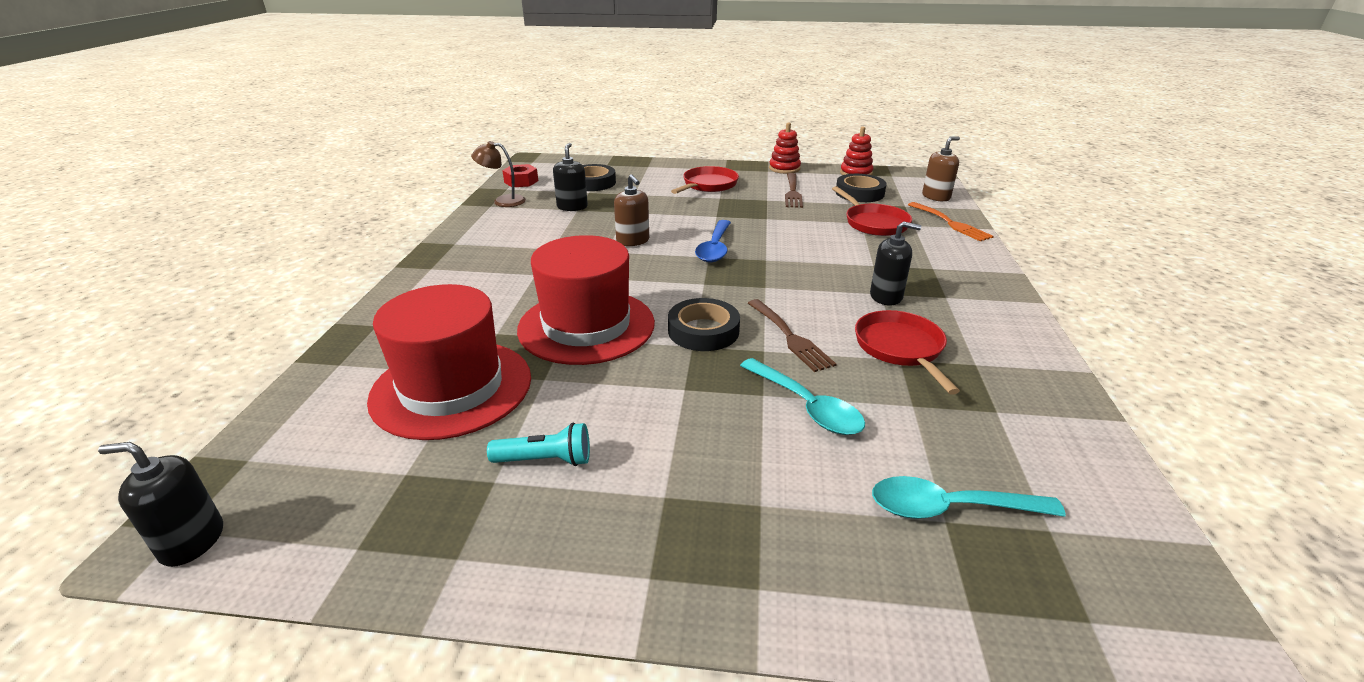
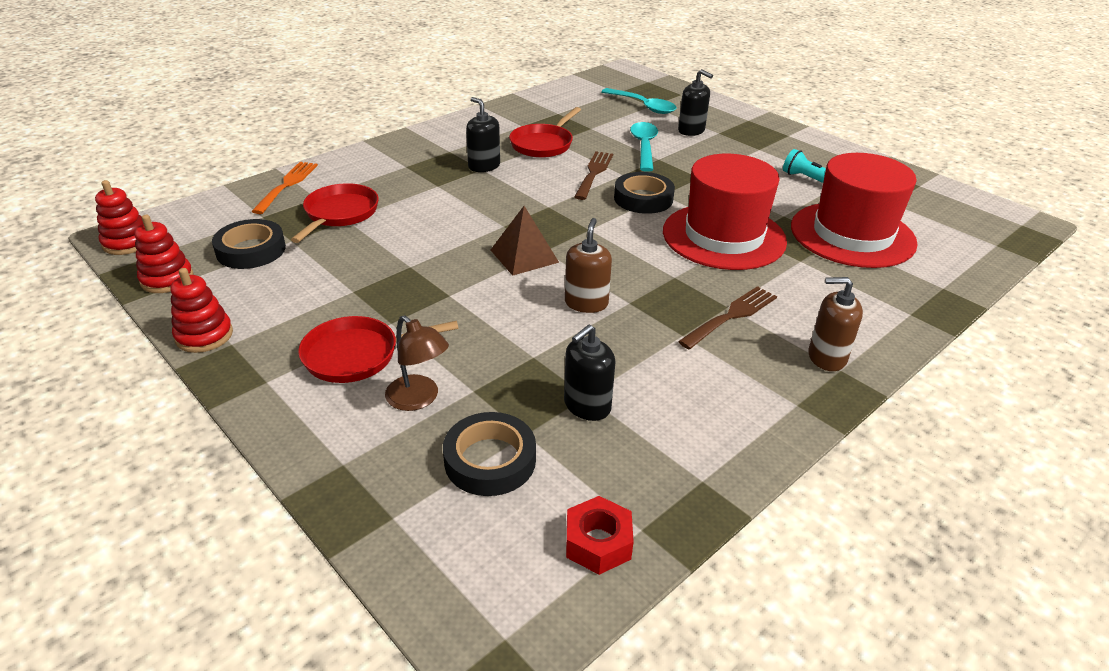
camera: 140 degrees left, 5 degrees up
black soap dispenser [98,442,223,567] -> black soap dispenser moved to [678,69,713,136]
brown lamp [471,141,526,207] -> brown lamp moved to [385,316,449,411]
blue spoon [695,220,731,262] -> brown pyramid [491,206,559,276]
brown fork [785,173,803,208] -> brown fork moved to [678,286,777,349]
brown soap dispenser [922,136,960,201] -> brown soap dispenser moved to [808,277,863,371]
none -> red stacking toy [95,180,143,255]

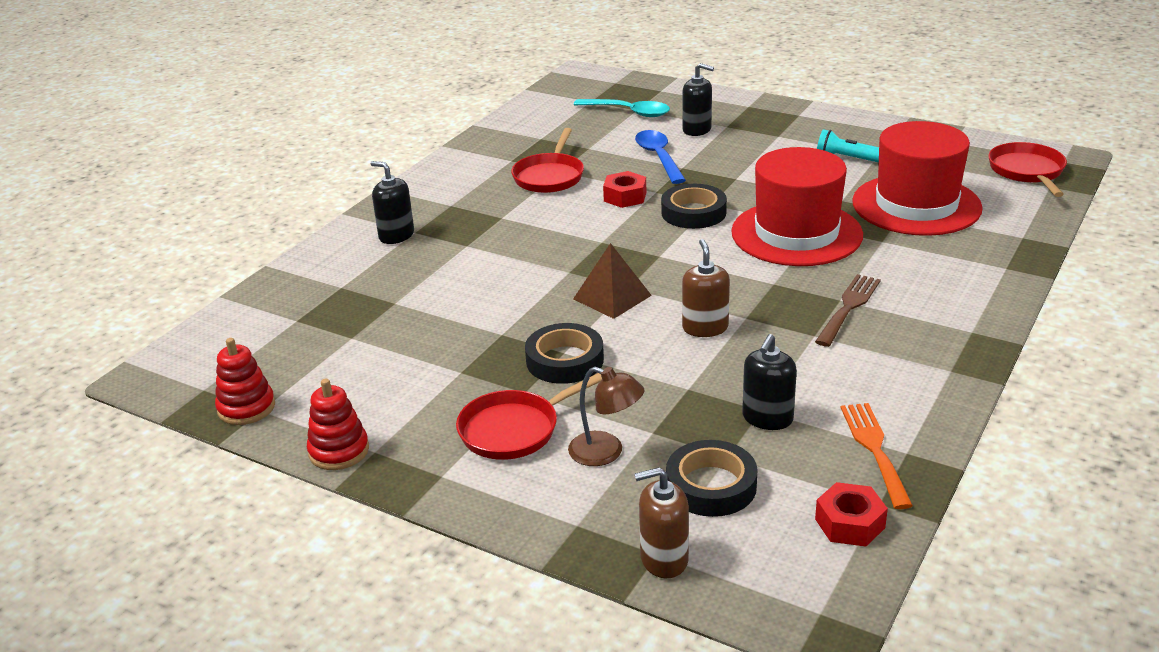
camera: 15 degrees left, 5 degrees down
red stacking toy [95,180,143,255] -> none
black tape [212,219,286,269] -> black tape moved to [525,323,604,384]
orange fork [252,162,318,214] -> orange fork moved to [841,403,913,509]
red pan [291,183,379,243] -> red pan moved to [988,142,1067,197]
black soap dispenser [466,97,500,172] -> black soap dispenser moved to [371,161,414,244]
brown fork [574,151,613,200] -> red nut [603,171,646,208]
turquoise spoon [630,122,658,172] -> blue spoon [635,130,686,184]
brown soap dispenser [808,277,863,371] -> brown soap dispenser moved to [635,467,689,578]

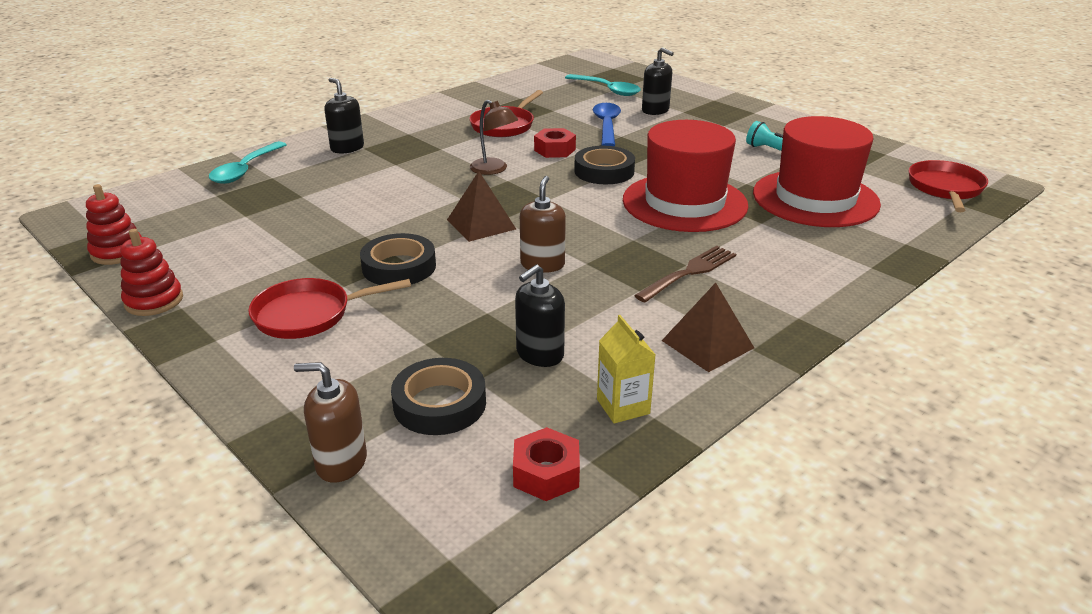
camera: 15 degrees right, 0 degrees up
brown lamp [568,367,645,466] -> brown lamp moved to [470,100,518,175]
orange fork [841,403,913,509] -> yellow carton [597,315,656,424]
none -> turquoise spoon [209,141,287,184]
none -> brown pyramid [662,283,754,372]

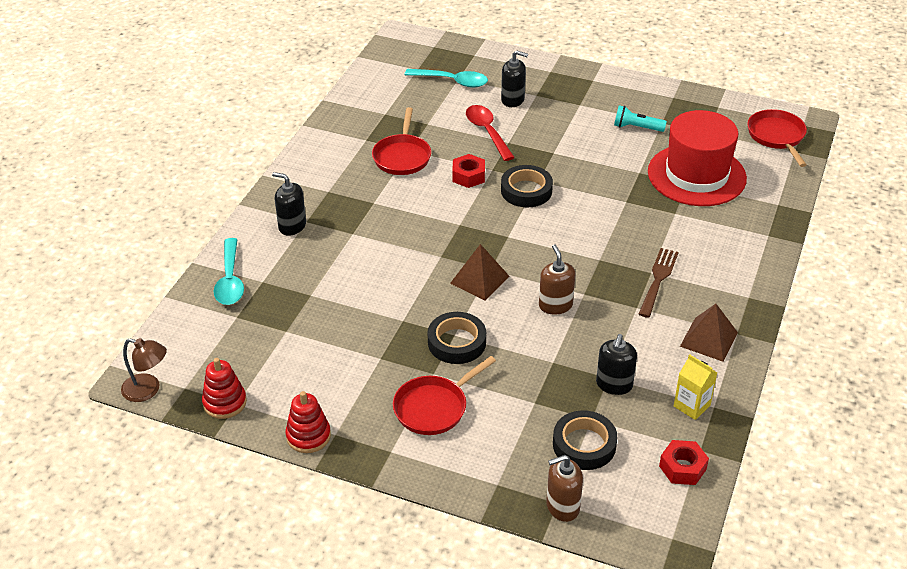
camera: 25 degrees left, 10 degrees up
brown lamp [470,100,518,175] -> brown lamp moved to [121,338,167,402]
blue spoon [593,103,621,146] -> red spoon [466,105,515,161]
red hat [623,120,748,232] -> none

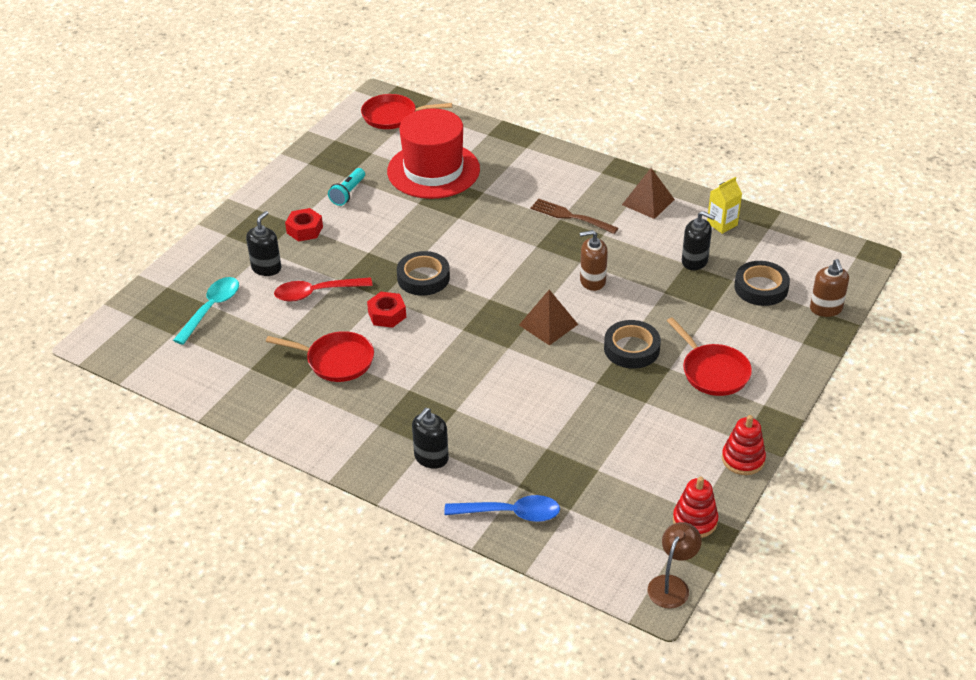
camera: 80 degrees left, 0 degrees up
turquoise spoon [214,238,244,305] -> blue spoon [444,495,560,522]
red nut [659,440,709,485] -> red nut moved to [285,208,323,242]

